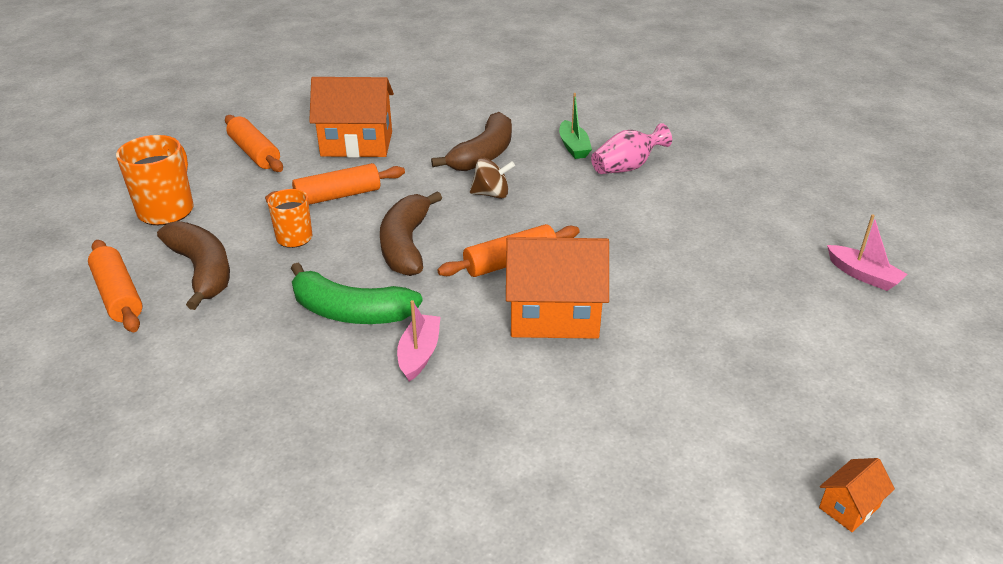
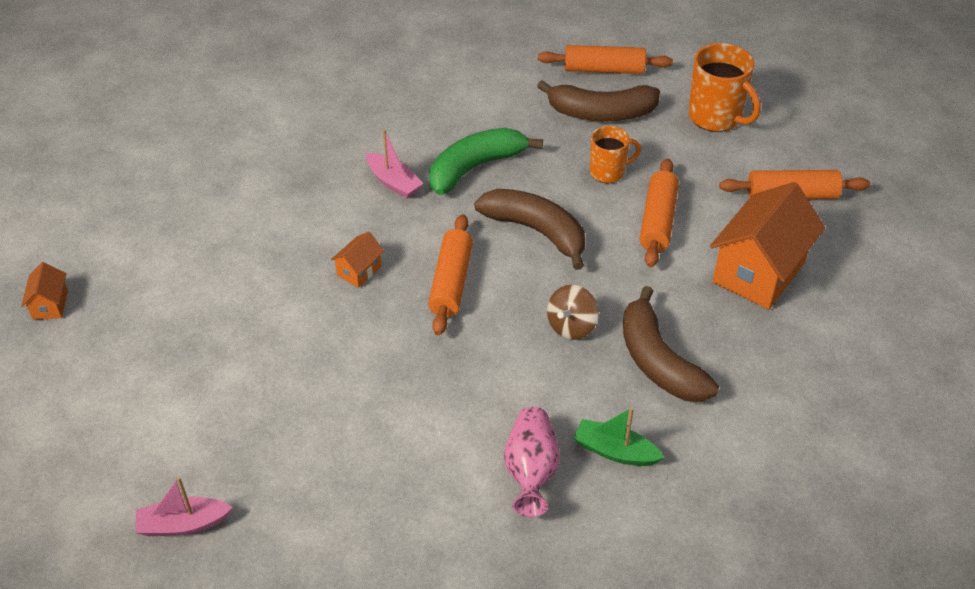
camera: 125 degrees right, 10 degrees up
orange house [506,237,609,339] -> orange house [331,231,385,288], size x0.45

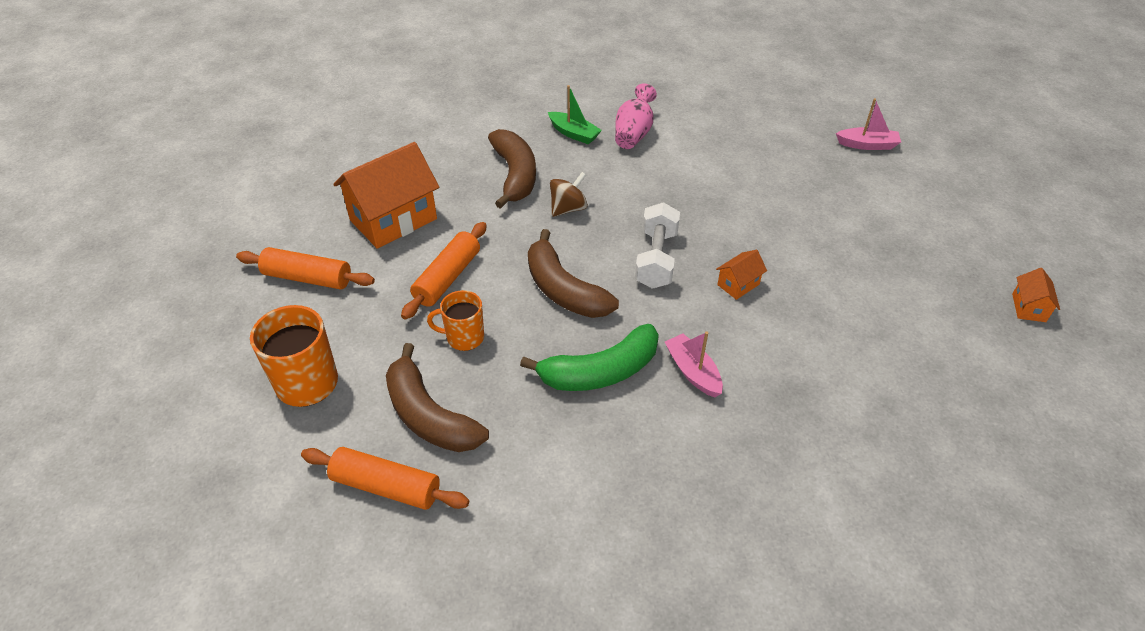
camera: 165 degrees left, 0 degrees up
orange rolling pin [428,214,473,335] -> white dumbbell [635,202,680,289]
brown banana [537,80,660,121] -> brown banana turned 150 degrees counterclockwise [386,343,489,452]

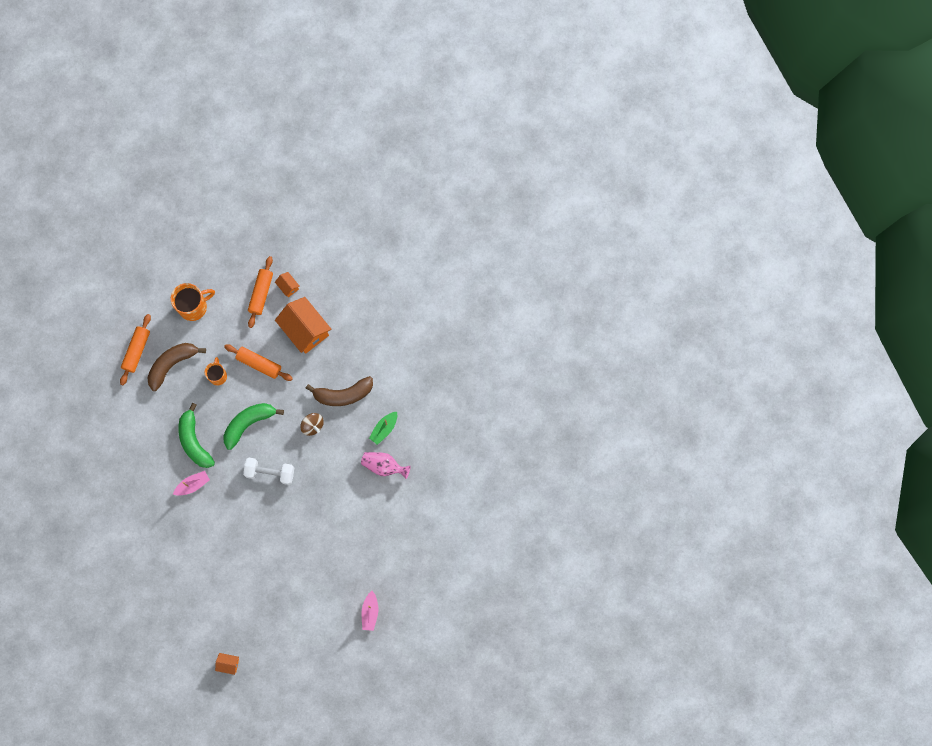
camera: 90 degrees right, 30 degrees up
brown banana [528,229,619,318] -> green banana [223,403,284,450]
orange house [716,250,767,300] -> orange house moved to [275,272,300,297]

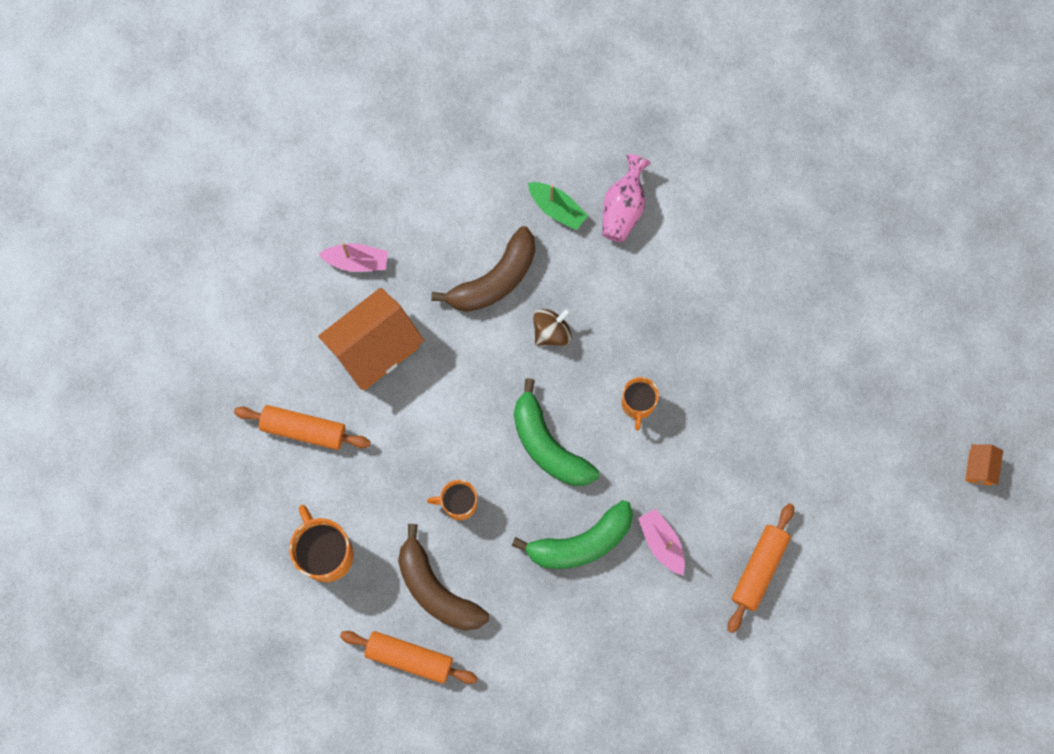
camera: 90 degrees left, 0 degrees up
orange rolling pin [224,344,293,381] -> orange rolling pin moved to [728,503,794,633]
white dumbbell [243,458,294,485] -> orange mug [622,377,659,431]
orange house [275,272,300,297] -> none
brown banana [306,376,373,406] -> brown banana turned 60 degrees clockwise [431,226,535,312]
pink boat [362,591,378,631] -> pink boat moved to [318,243,388,272]

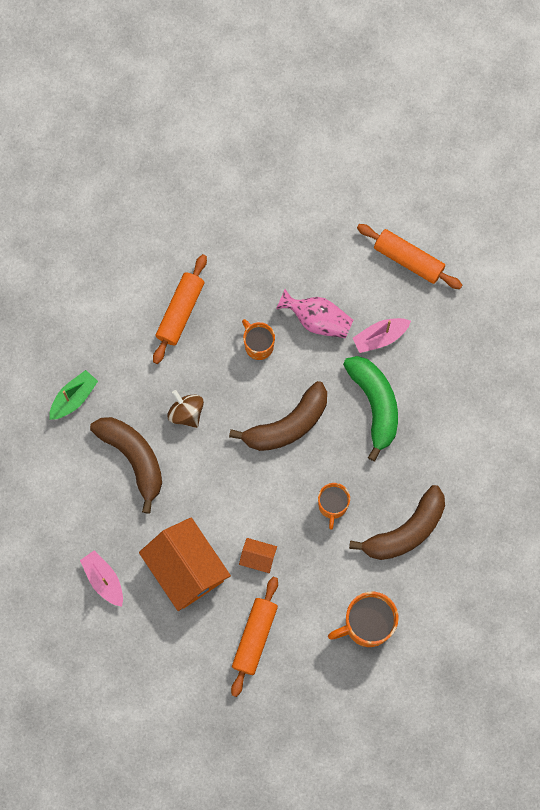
camera: 85 degrees left, 0 degrees up
pink boat [318,243,388,272] -> pink boat turned 45 degrees counterclockwise [80,550,123,607]
orange rolling pin [340,631,478,684] -> orange rolling pin moved to [153,254,207,364]
green banana [514,378,599,486] -> brown banana [229,381,327,451]
pink vase [602,154,651,242] -> pink vase moved to [276,289,353,338]
orange mug [622,377,659,431] -> orange mug turned 135 degrees counterclockwise [242,319,275,360]
orange house [965,444,1003,486] -> orange house moved to [239,538,277,573]

